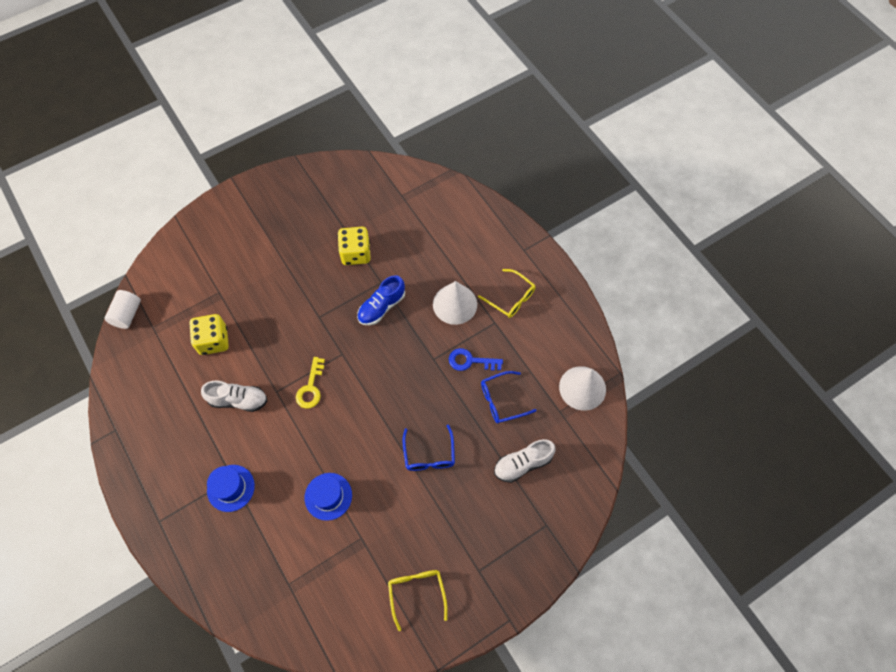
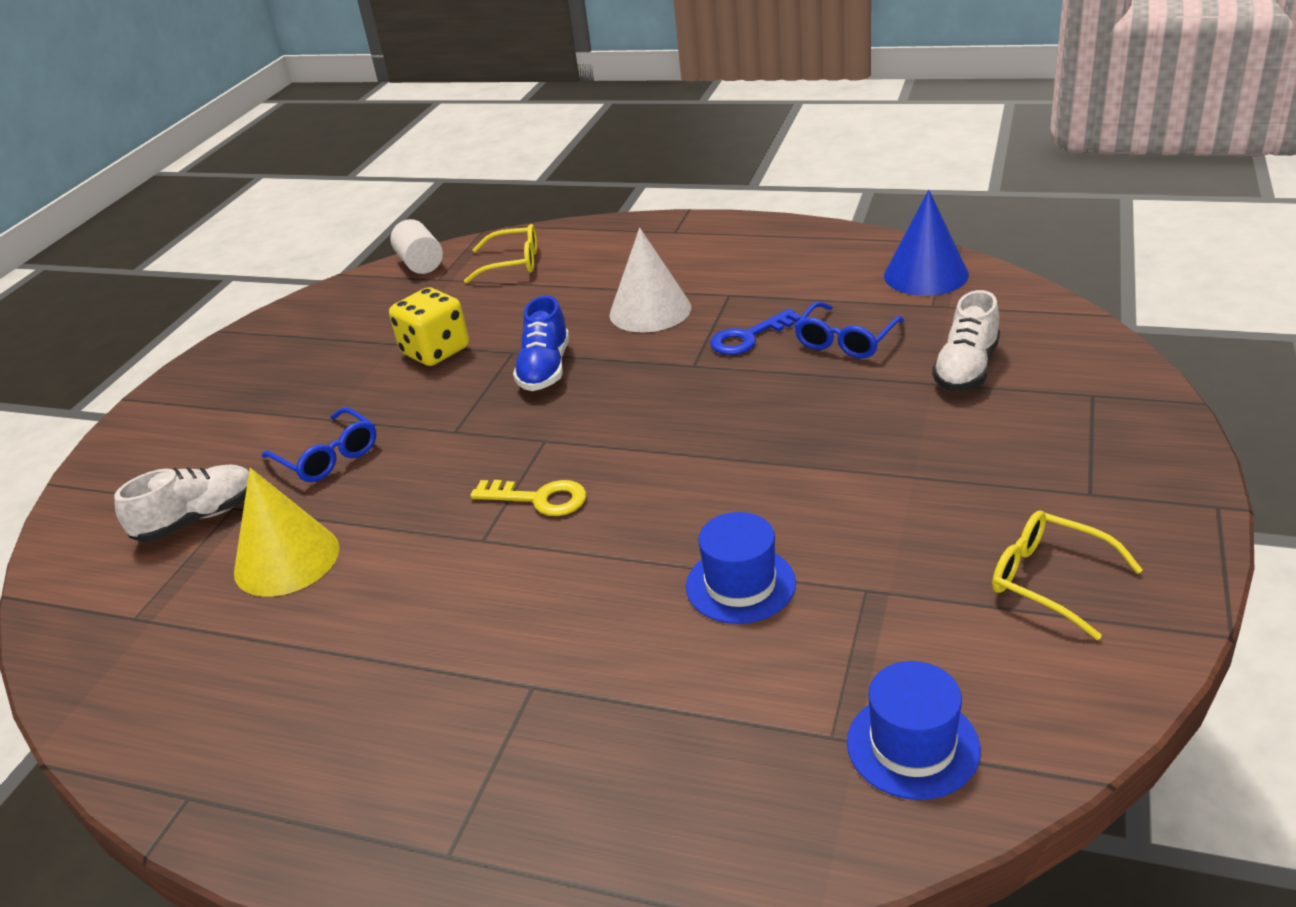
camera: 35 degrees left, 30 degrees down
white cylinder [104,290,141,329] -> white cylinder moved to [390,219,443,274]
yellow dice [189,314,229,355] -> yellow cone [234,468,340,597]
white shoe [201,381,267,412] -> white shoe moved to [114,465,249,542]
blue hat [207,465,255,512] -> blue hat moved to [847,661,981,800]
yellow key [296,357,325,409] -> yellow key turned 45 degrees counterclockwise [470,480,586,516]
blue glasses [402,424,455,471] -> blue glasses moved to [262,407,377,482]
yellow glasses [478,269,536,318] -> yellow glasses moved to [464,224,537,283]
white cone [559,366,606,411] -> blue cone [884,190,969,296]

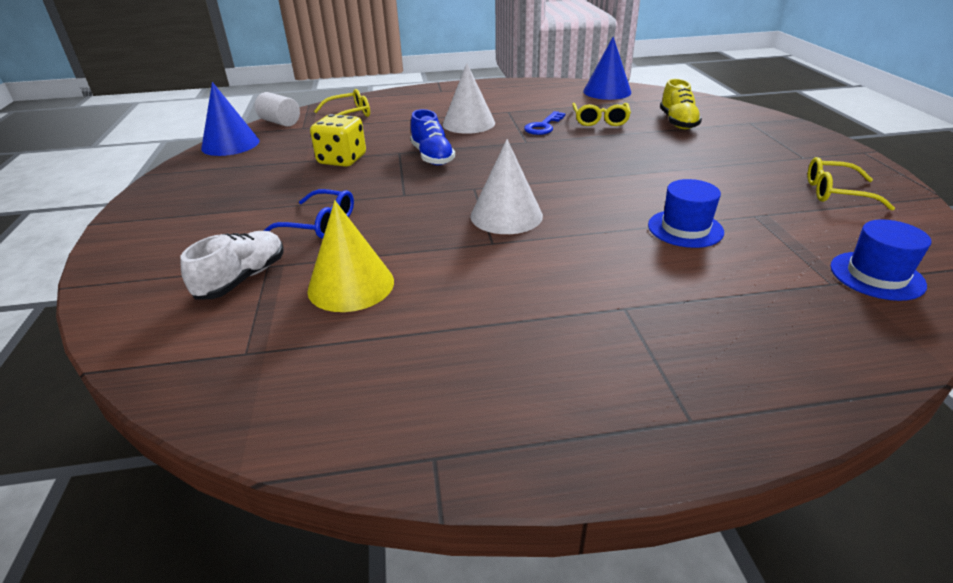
camera: 30 degrees left, 0 degrees up
yellow key [470,480,586,516] -> white cone [471,139,543,234]
blue glasses [794,302,904,359] -> yellow glasses [572,103,631,126]
white shoe [932,290,1000,391] -> yellow shoe [660,79,702,129]
none -> blue cone [201,82,260,156]

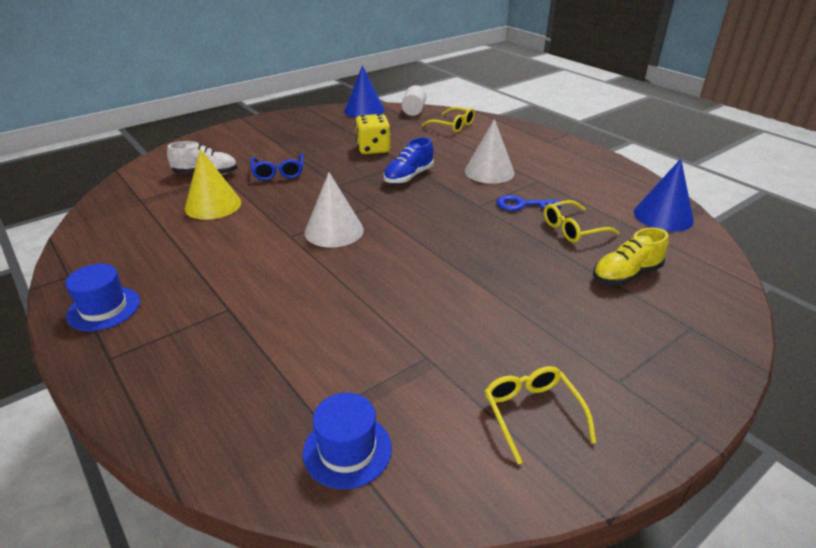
camera: 60 degrees right, 0 degrees up
blue hat [648,179,724,248] -> blue hat moved to [65,264,140,331]

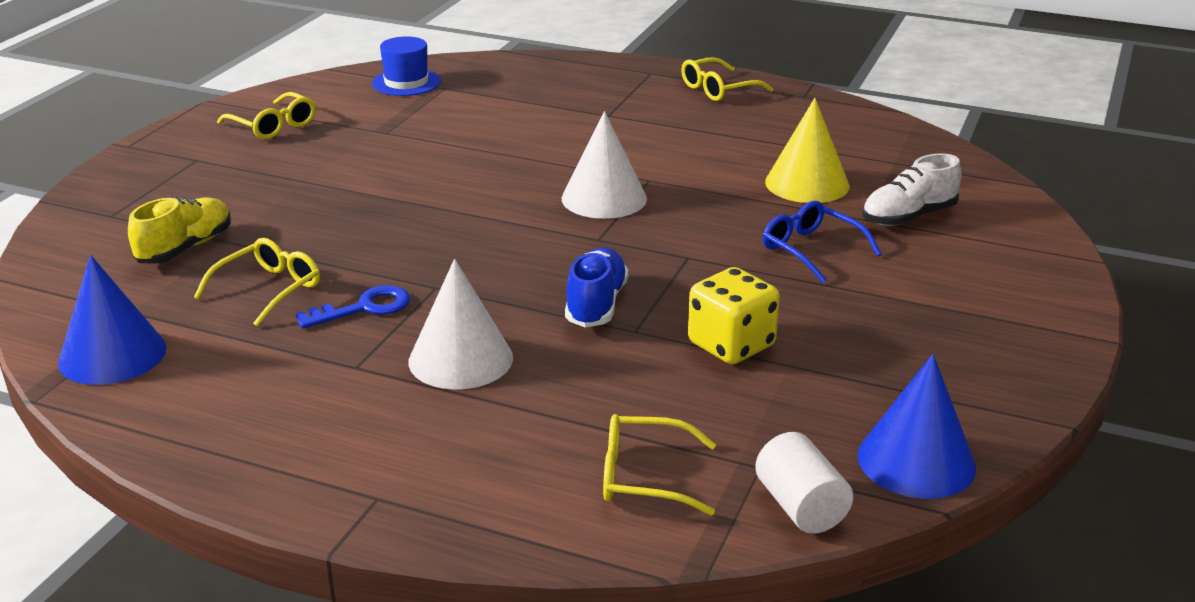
camera: 150 degrees right, 5 degrees down
blue hat [65,264,140,331] -> yellow glasses [681,57,774,101]

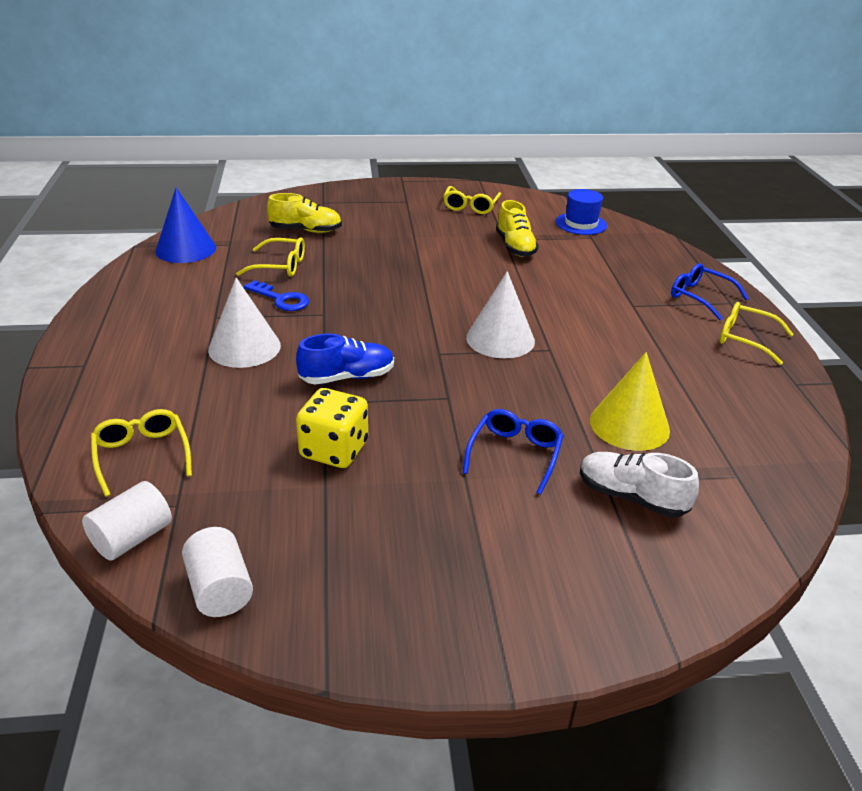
camera: 60 degrees right, 5 degrees up
blue cone [858,354,976,499] -> white cylinder [182,527,253,617]
none -> yellow shoe [496,200,539,257]
none -> blue glasses [671,263,749,320]

